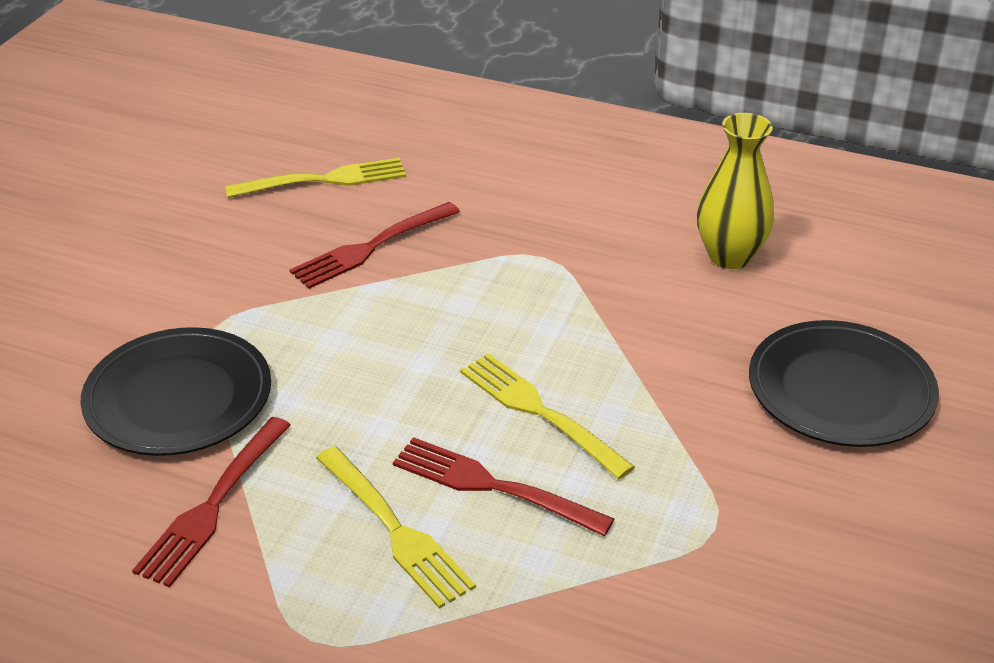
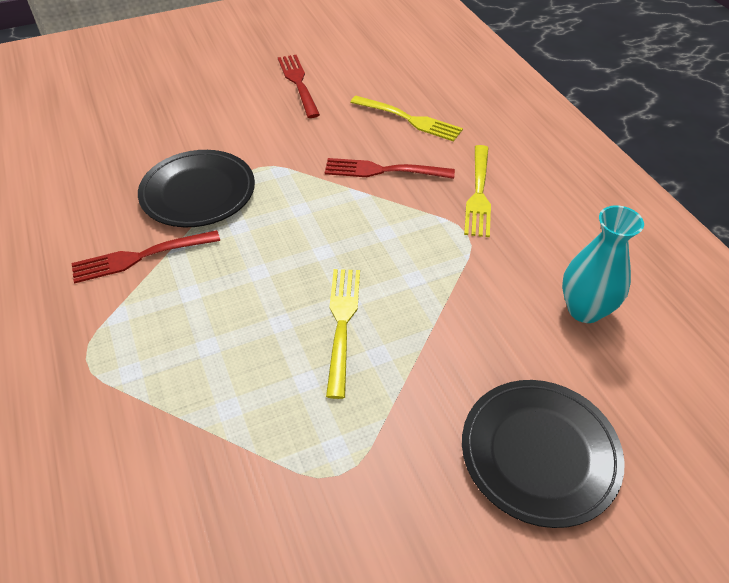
camera: 45 degrees right, 10 degrees up
yellow fork [316,446,476,609] -> yellow fork moved to [464,145,491,237]
red fork [393,437,614,536] -> red fork moved to [278,55,320,118]
yellow vase [697,113,774,269] -> turquoise vase [562,205,644,323]

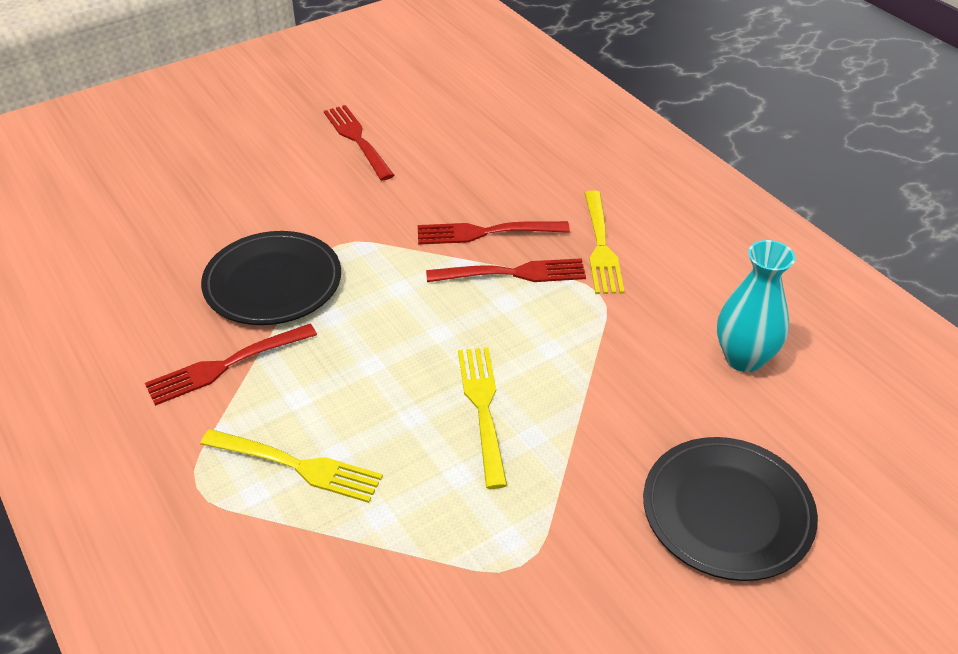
camera: 10 degrees left, 5 degrees down
yellow fork [350,96,463,142] -> yellow fork moved to [200,429,383,503]
none -> red fork [426,258,586,282]

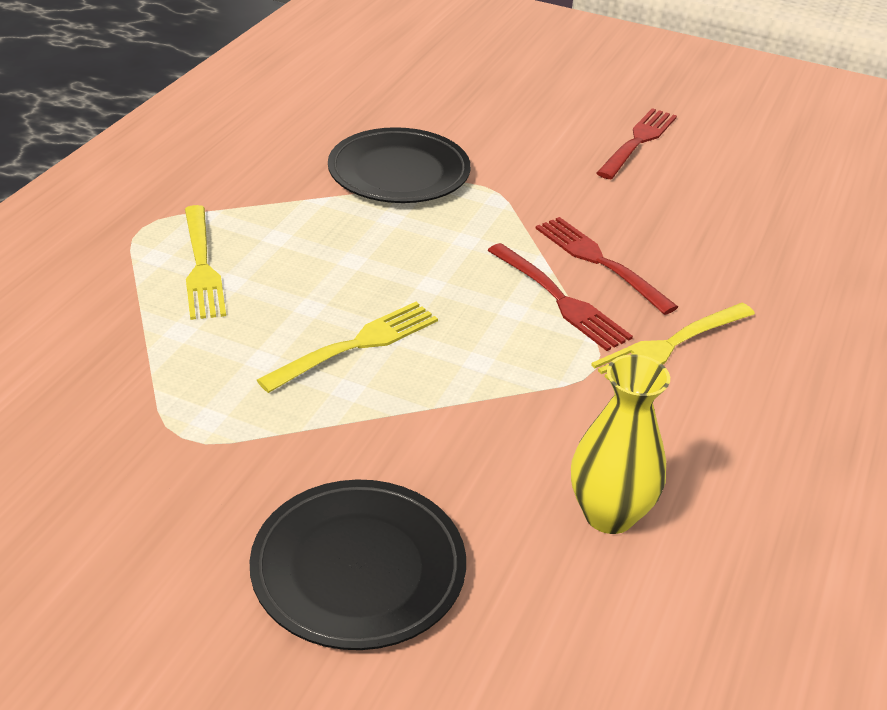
camera: 55 degrees right, 5 degrees down
red fork [145,324,317,406] -> none
turquoise vase [717,240,795,372] -> yellow vase [571,354,670,534]

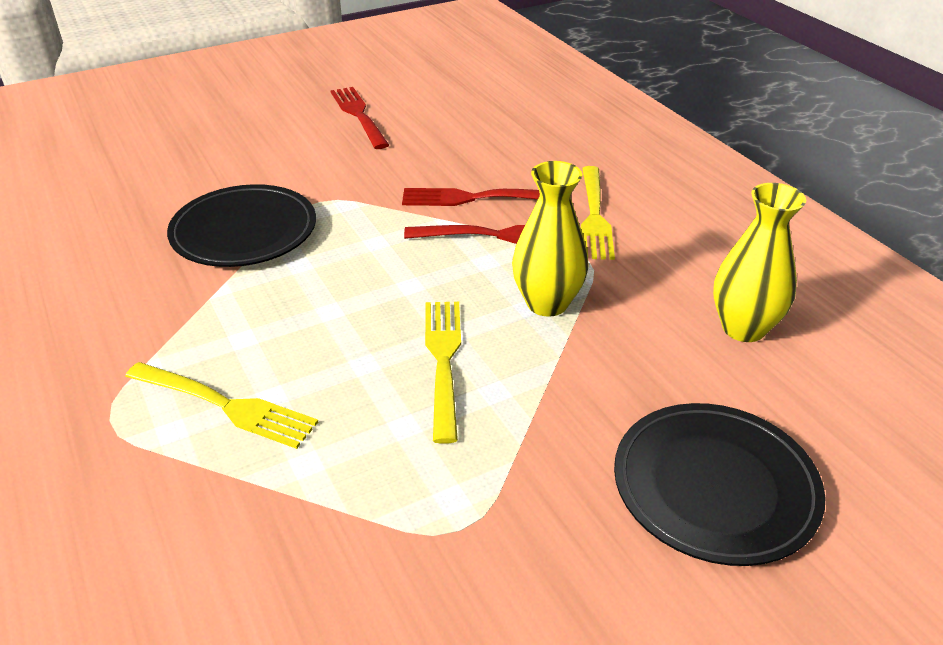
camera: 50 degrees left, 0 degrees up
none -> yellow vase [512,161,588,317]

